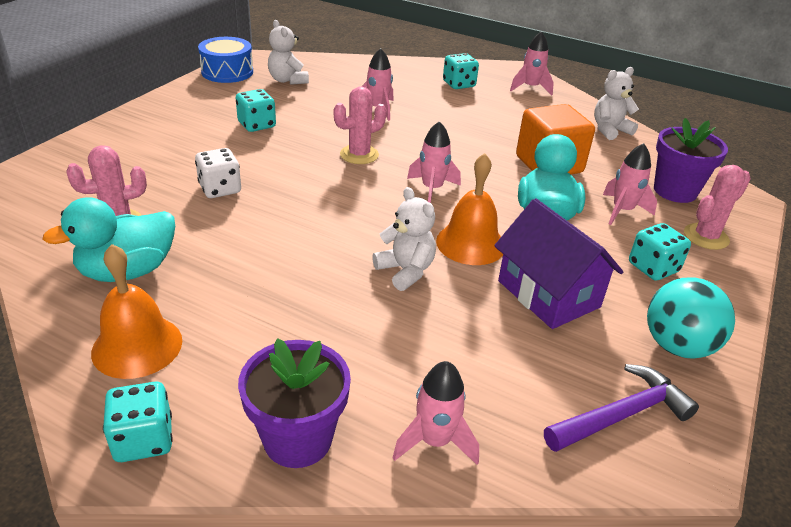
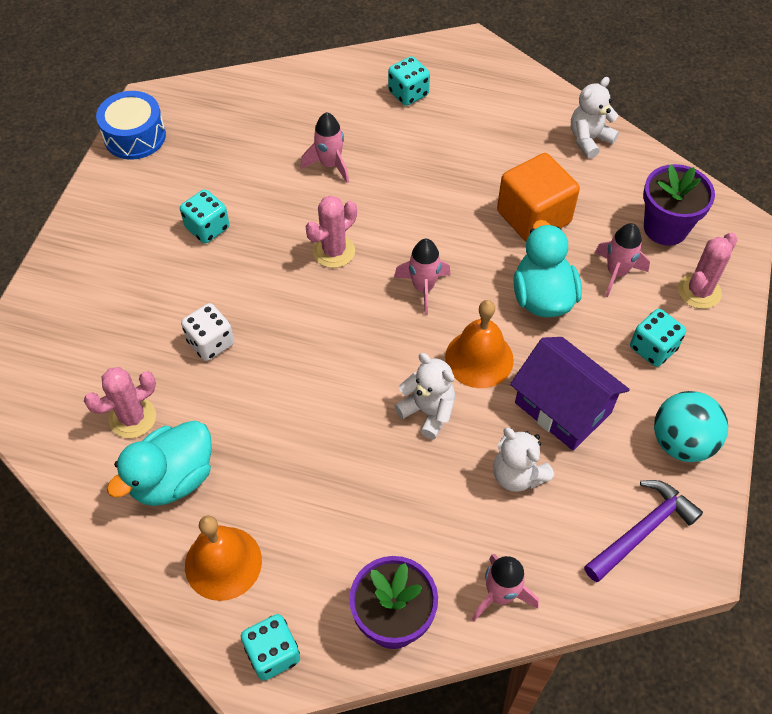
camera: 10 degrees left, 20 degrees up
white teddy bear [268,20,309,85] -> white teddy bear moved to [493,427,554,492]
pink rocket [510,31,554,95] -> none

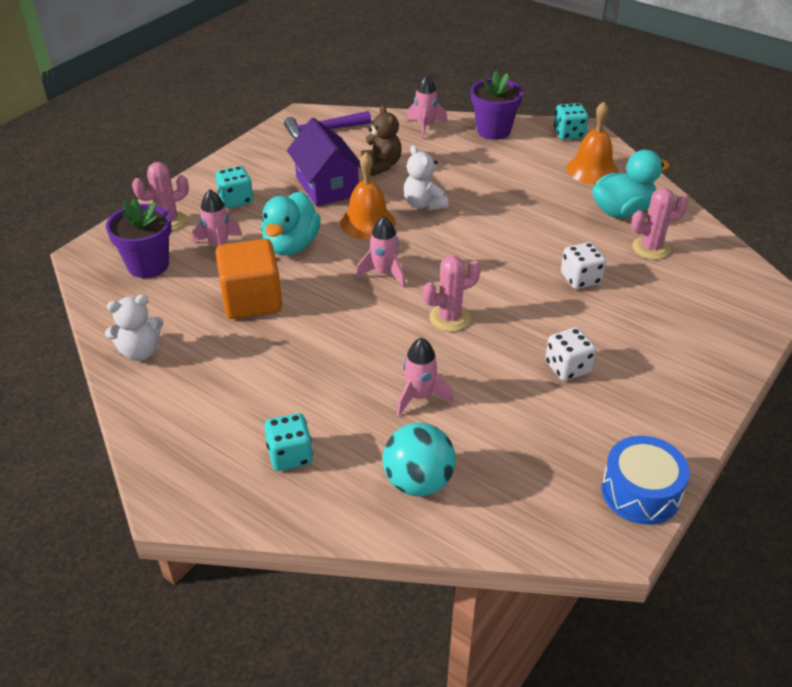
camera: 160 degrees left, 15 degrees down
turquoise dice [180,189,230,243] -> white dice [545,327,596,381]
white teddy bear [493,427,554,492] -> brown teddy bear [361,105,402,176]
turquoise ball [654,391,728,462] -> turquoise ball moved to [382,423,456,496]

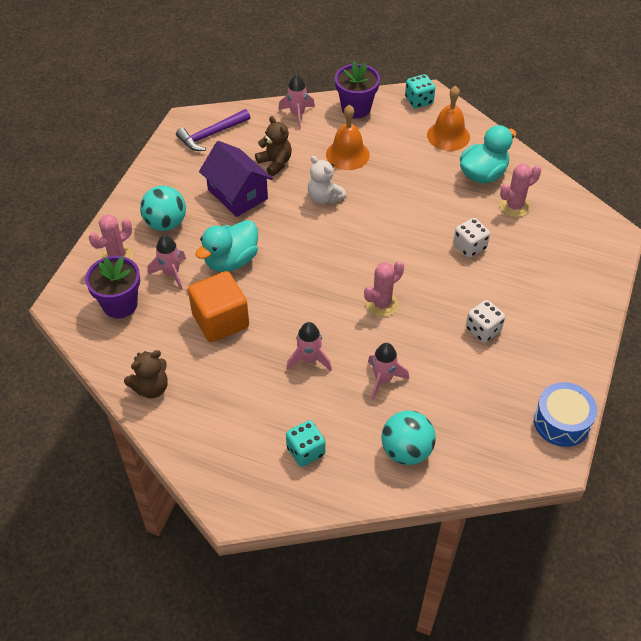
camera: 15 degrees left, 10 degrees up
white teddy bear [105,295,163,361] -> brown teddy bear [124,350,168,398]
turquoise dice [215,166,253,208] -> turquoise ball [140,186,186,231]
turquoise duck [261,191,321,256] -> turquoise duck turned 45 degrees clockwise [195,220,258,272]
orange bell [340,152,396,239] -> orange bell moved to [326,105,370,170]
pink rocket [356,216,405,288] -> pink rocket moved to [286,322,332,371]

